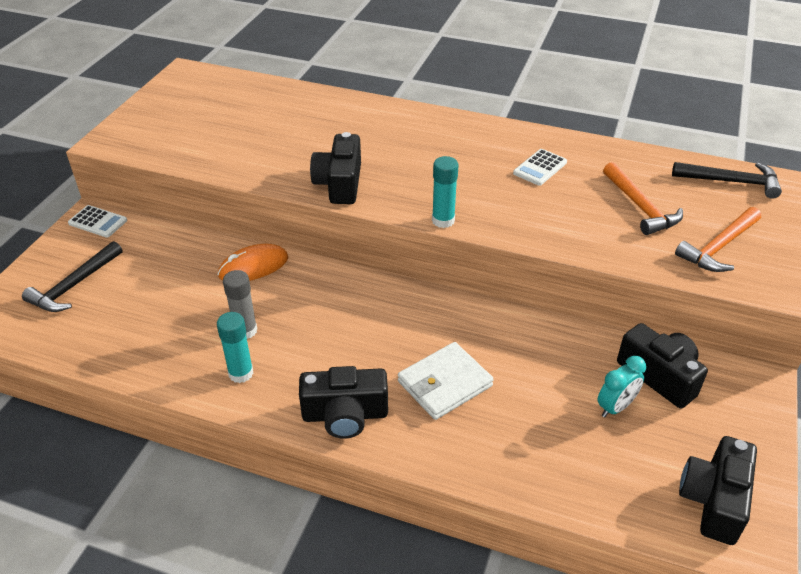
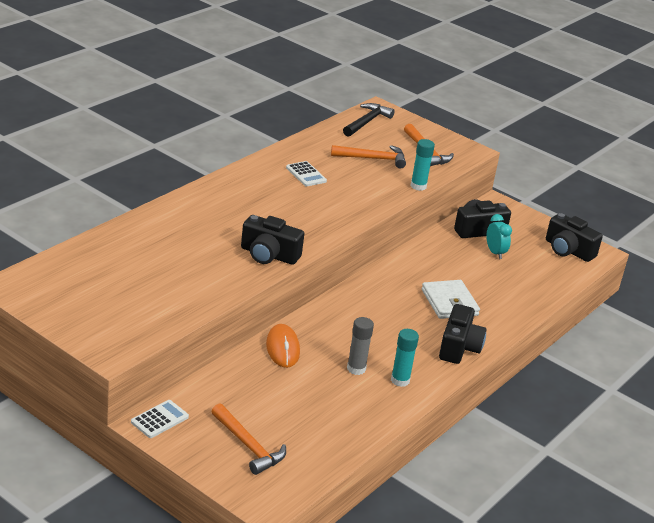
camera: 75 degrees left, 10 degrees down
black hammer [22,241,122,312] -> orange hammer [211,403,286,475]
turquoise glue stick [432,156,458,228] -> turquoise glue stick moved to [410,139,435,191]

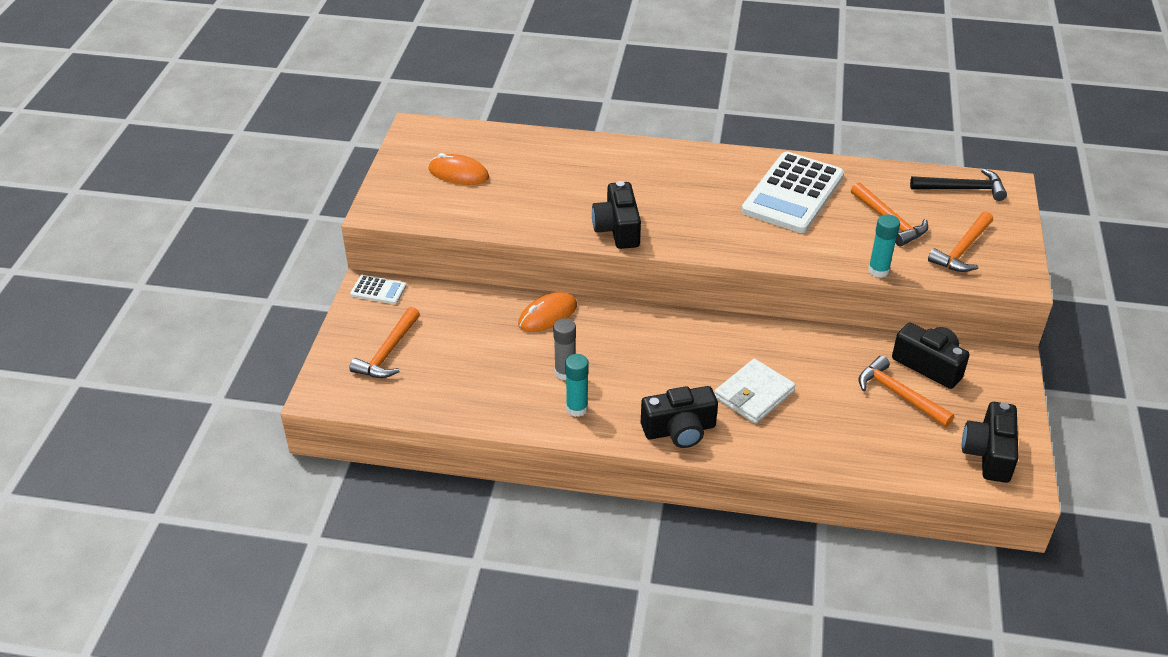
camera: 65 degrees right, 10 degrees up
white calculator [286,161,327,186] -> white calculator [741,152,844,233], size x2.26
turquoise clock [486,214,512,259] -> orange hammer [858,356,954,427]
none -> orange mouse [428,153,489,185]

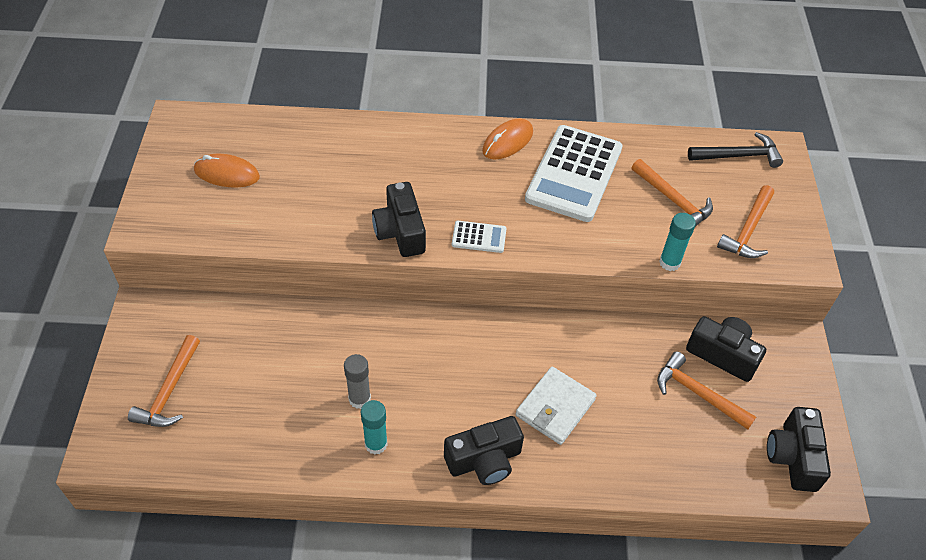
camera: 10 degrees left, 10 degrees up
white calculator [350,275,406,304] -> white calculator moved to [452,221,507,253]
orange mouse [518,292,577,332] -> orange mouse moved to [482,119,533,160]

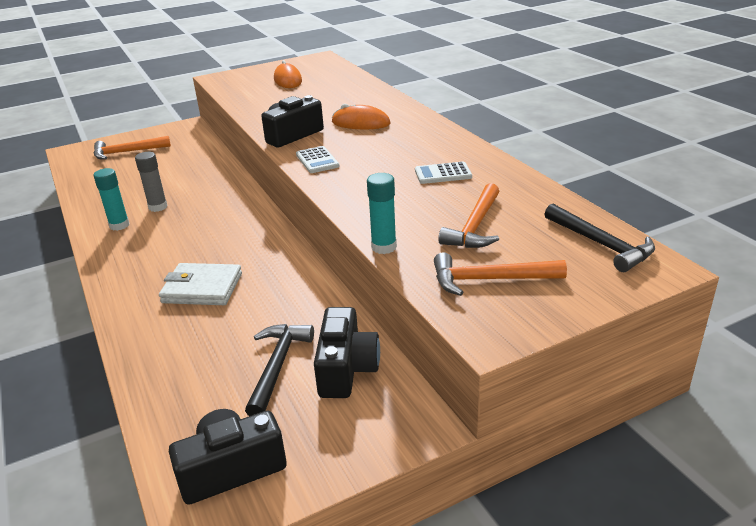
camera: 65 degrees right, 20 degrees down
black camera [444,416,524,485] -> none
orange mouse [482,119,533,160] -> orange mouse moved to [332,104,390,129]
white calculator [525,125,623,222] -> white calculator [415,161,472,184], size x0.44
orange hammer [657,351,756,430] -> black hammer [245,324,314,416]

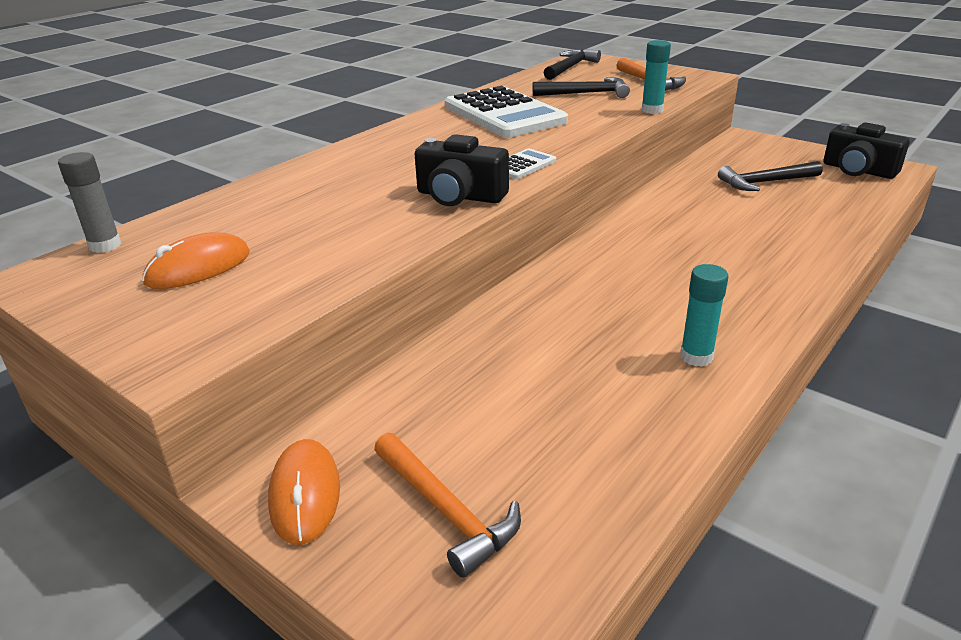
camera: 115 degrees left, 0 degrees up
grey glue stick [135,152,168,212] -> grey glue stick moved to [58,152,122,253]
white wallet [159,263,242,305] -> none
black camera [314,307,380,398] -> none
orange mouse [332,104,390,129] -> orange mouse moved to [268,439,340,545]
white calculator [415,161,472,184] -> white calculator [445,86,568,138], size x2.26
orange hammer [438,183,499,248] -> black hammer [532,77,630,98]

